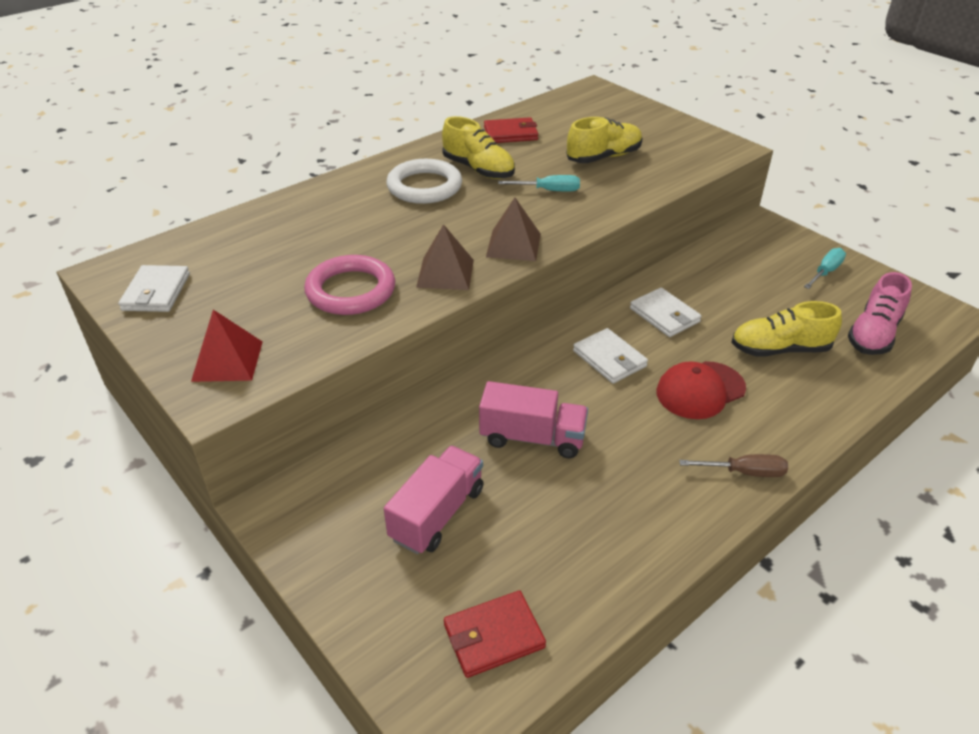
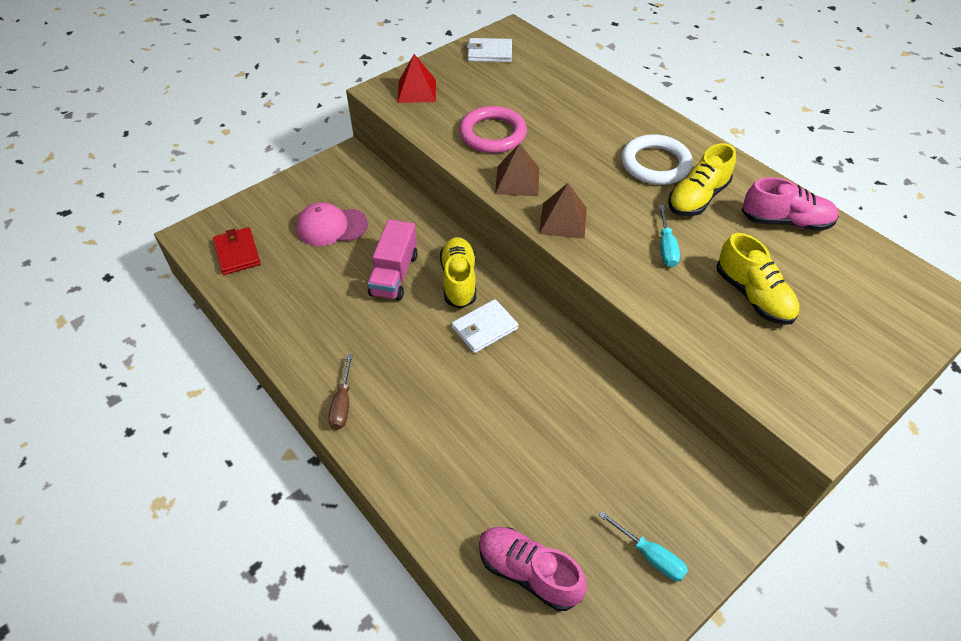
camera: 90 degrees right, 10 degrees up
pink truck [384,446,484,554] -> pink cap [296,202,368,246]
red wallet [484,117,538,143] -> pink shoe [741,177,839,231]
white wallet [630,288,702,337] -> none
red cap [656,361,746,419] -> none
yellow shoe [731,301,842,357] -> yellow shoe moved to [440,237,476,309]

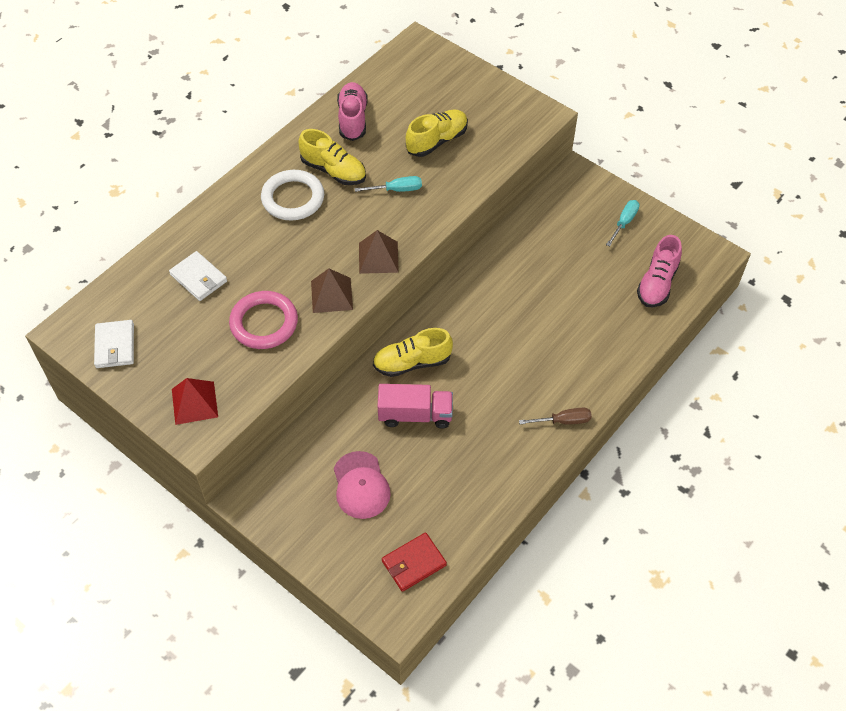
camera: 100 degrees left, 5 degrees up
white wallet [452,299,519,353] -> white wallet moved to [169,251,227,301]

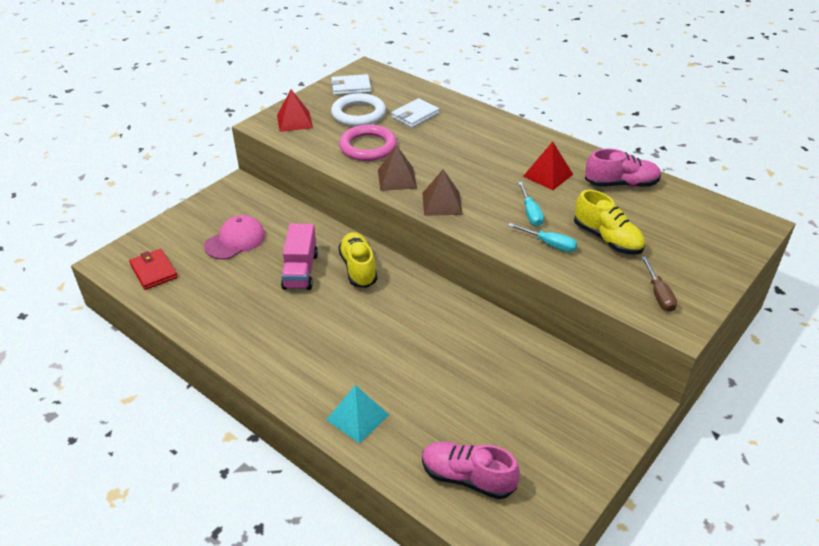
camera: 90 degrees right, 15 degrees down
white ring [261,170,324,221] -> white ring moved to [331,93,386,126]
yellow shoe [299,129,366,185] -> red pyramid [523,142,573,190]
pink cap [334,451,391,519] -> pink cap turned 150 degrees clockwise [204,215,265,260]
brown screwdriver [519,408,592,424] -> brown screwdriver moved to [641,256,677,312]
turquoise screwdriver [606,200,639,247] -> turquoise screwdriver moved to [508,223,577,252]
none -> turquoise pyramid [326,385,389,444]

